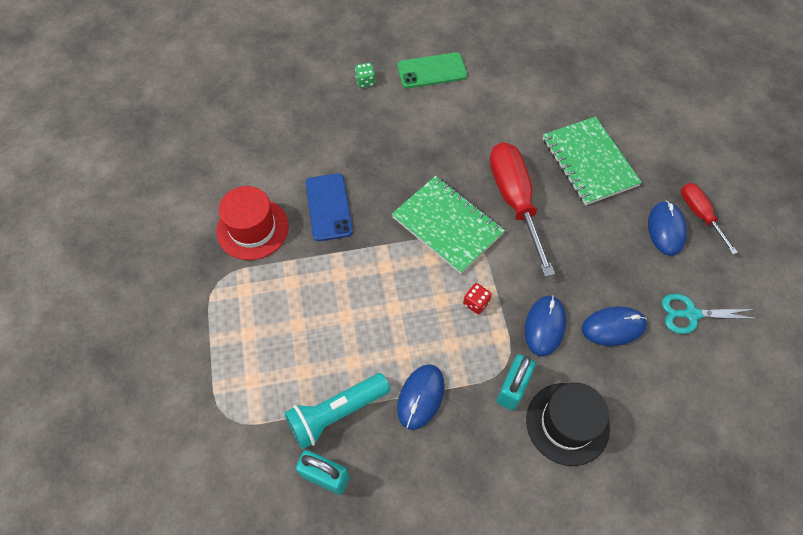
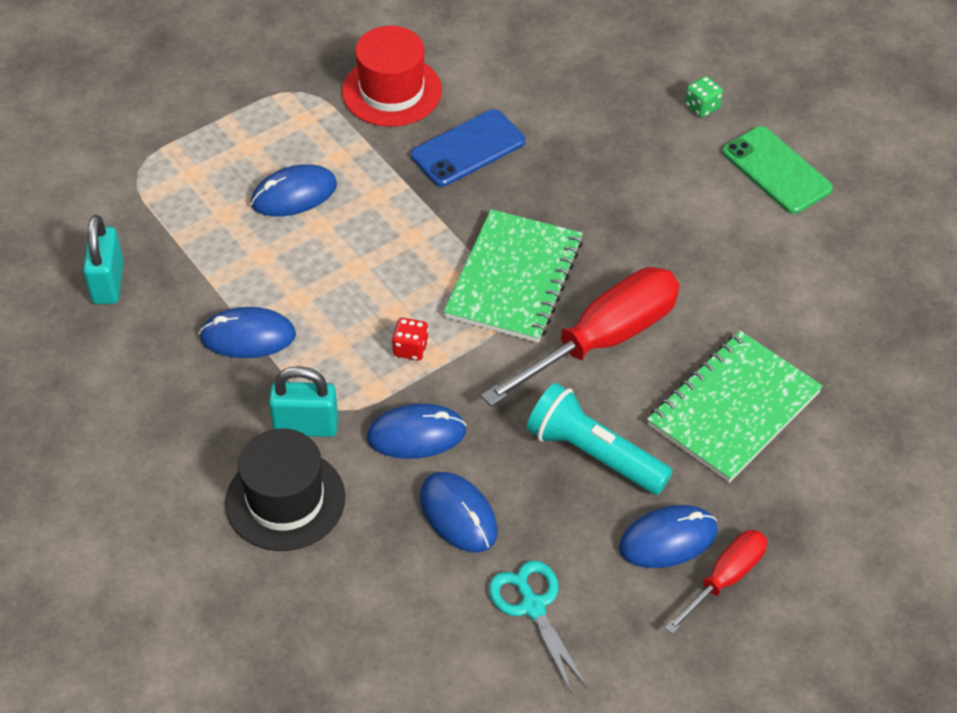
camera: 65 degrees right, 10 degrees down
turquoise flashlight [284,373,390,450] -> turquoise flashlight moved to [526,383,673,495]
none -> blue mouse [251,164,337,217]

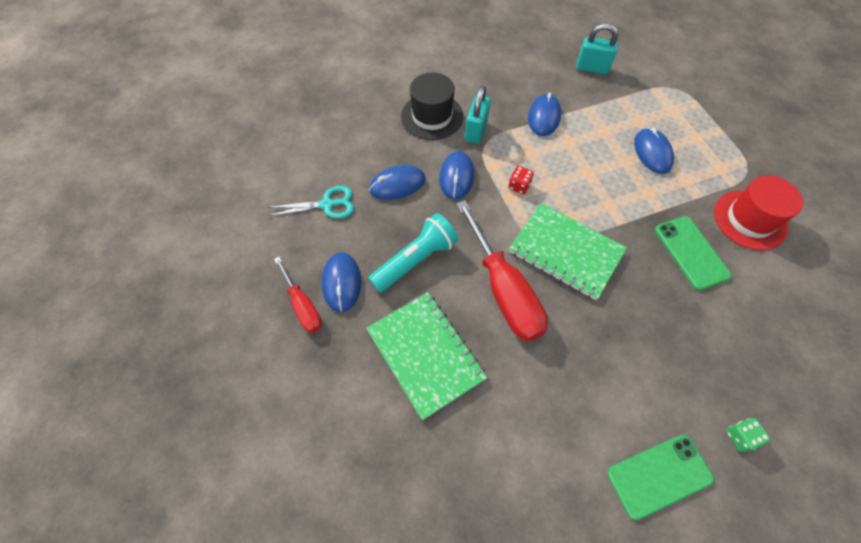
camera: 105 degrees right, 10 degrees up
blue phone [411,109,525,187] -> green phone [655,216,732,291]

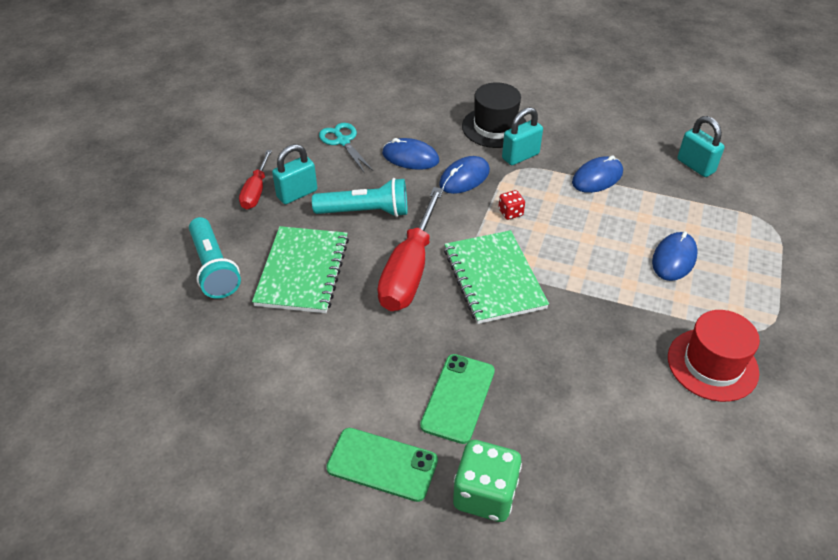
camera: 40 degrees right, 15 degrees down
turquoise scissors [268,186,354,219] -> turquoise scissors turned 150 degrees counterclockwise [319,123,373,172]
blue mouse [322,252,361,312] -> turquoise padlock [272,144,317,204]
green phone [655,216,732,291] -> green phone moved to [420,354,495,444]
green dice [726,418,770,452] -> green dice [453,440,522,522], size x2.02
none -> turquoise flashlight [189,217,241,299]

